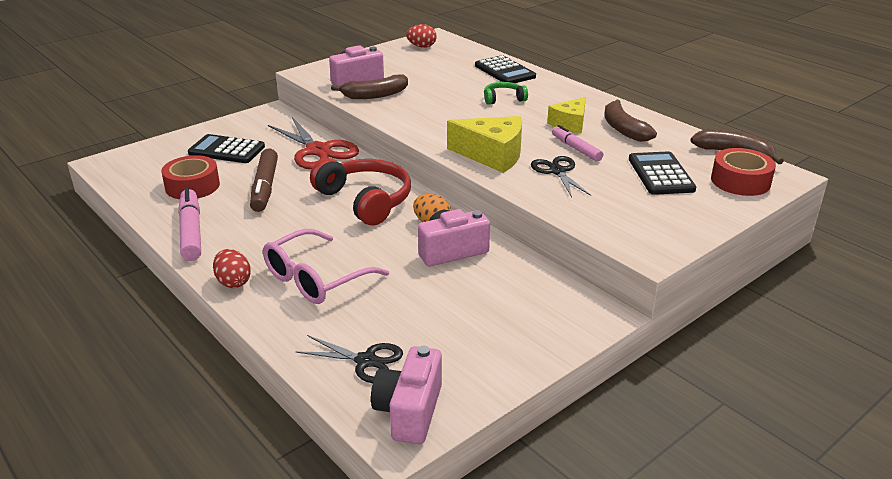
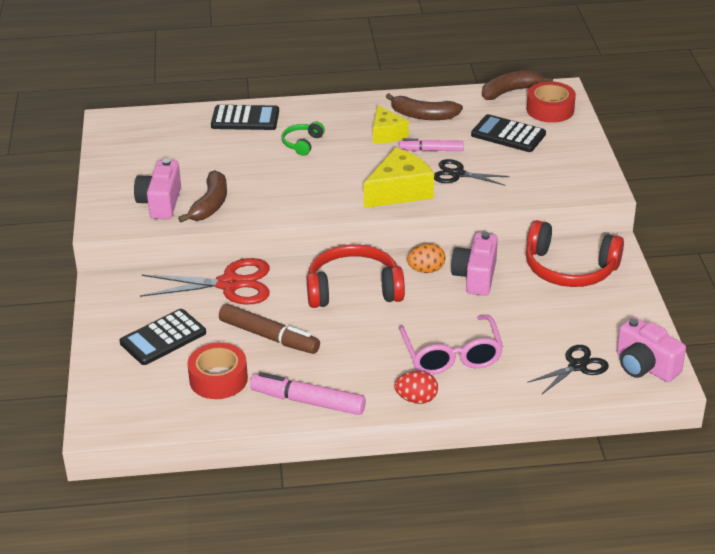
camera: 55 degrees left, 5 degrees up
red egg [406,24,437,48] -> none
none -> red headphones [526,220,624,287]

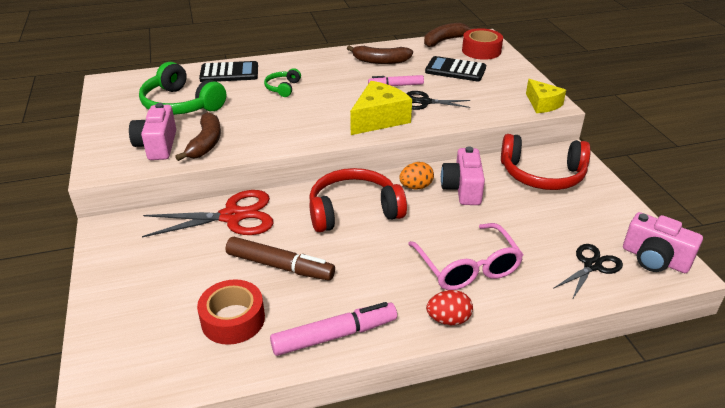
camera: 10 degrees left, 0 degrees up
black calculator [120,309,206,365] -> none
pink marker [250,372,366,415] -> pink marker turned 150 degrees clockwise [270,302,397,356]
yellow cheese [373,105,409,144] -> yellow cheese moved to [526,79,566,113]
none -> green headphones [139,62,226,115]

